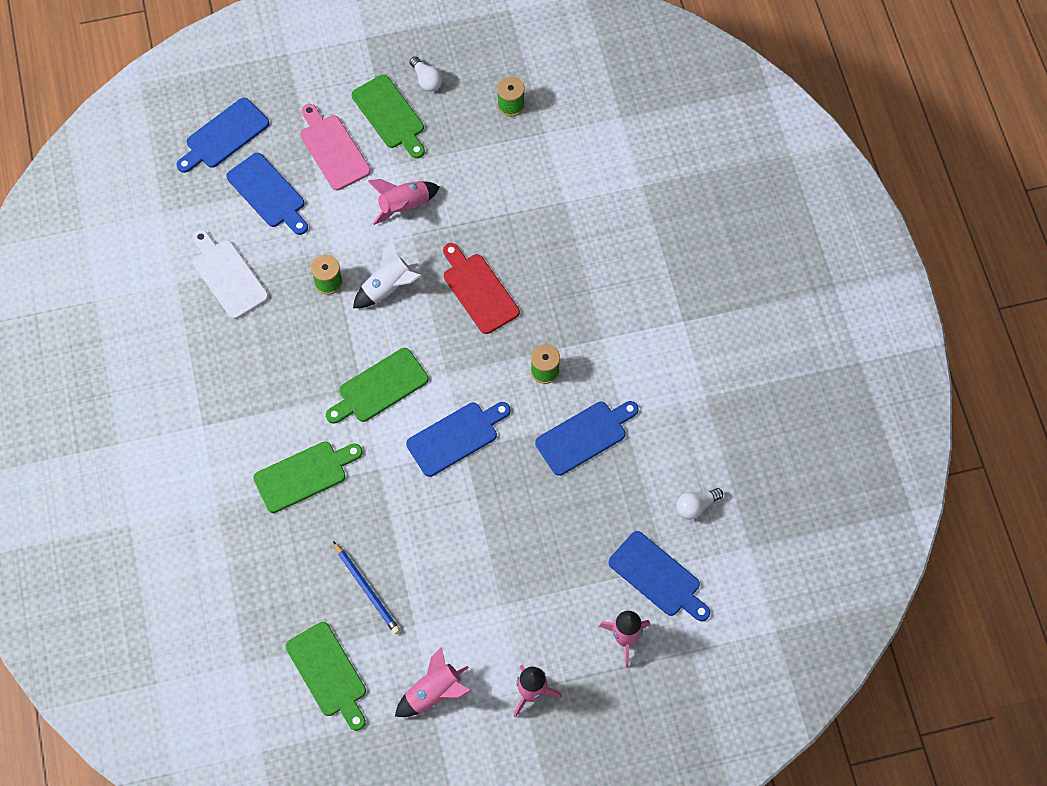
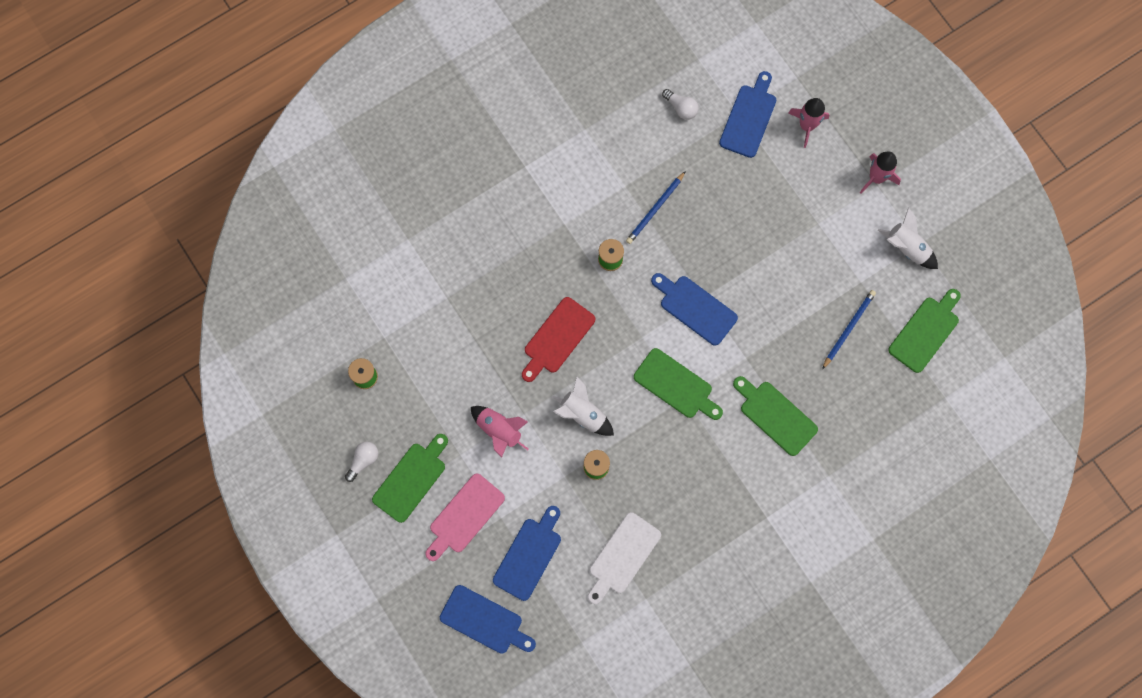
camera: 110 degrees left, 10 degrees up
pink rocket [395,647,471,717] -> white rocket [878,208,938,269]
blue cutting board [535,401,639,476] -> blue pencil [626,171,686,244]

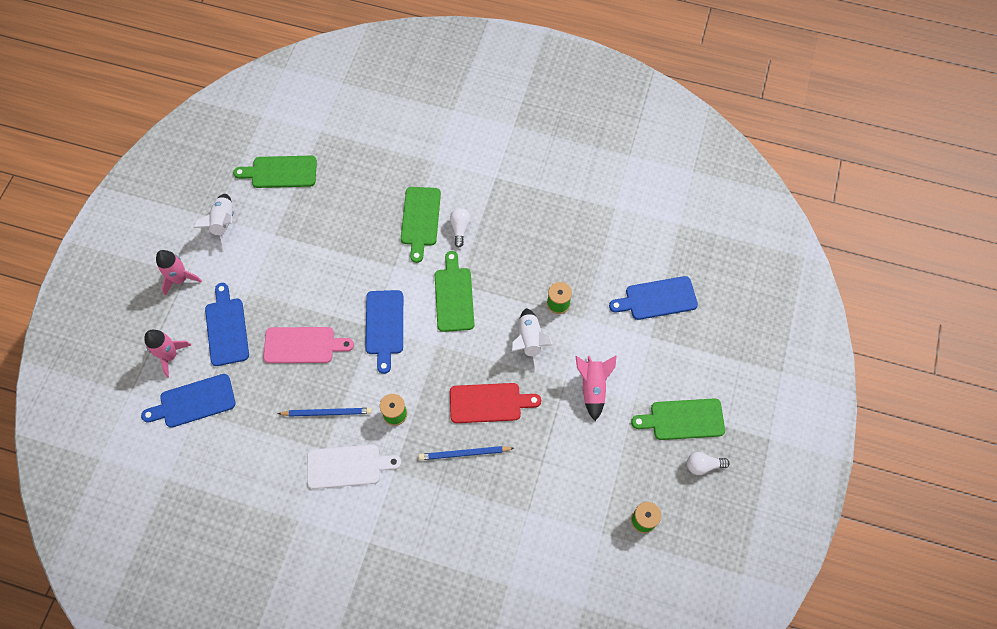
camera: 130 degrees left, 10 degrees down
pink cutting board [425,474,505,561] -> pink cutting board moved to [263,327,354,363]
blue cutting board [440,585,536,654] -> blue cutting board moved to [205,283,249,366]
white cutting board [588,512,661,604] -> white cutting board moved to [307,444,401,489]
white light bulb [662,89,699,120] -> white light bulb moved to [450,208,471,248]
blue pencil [822,290,876,369] -> blue pencil moved to [419,446,514,460]

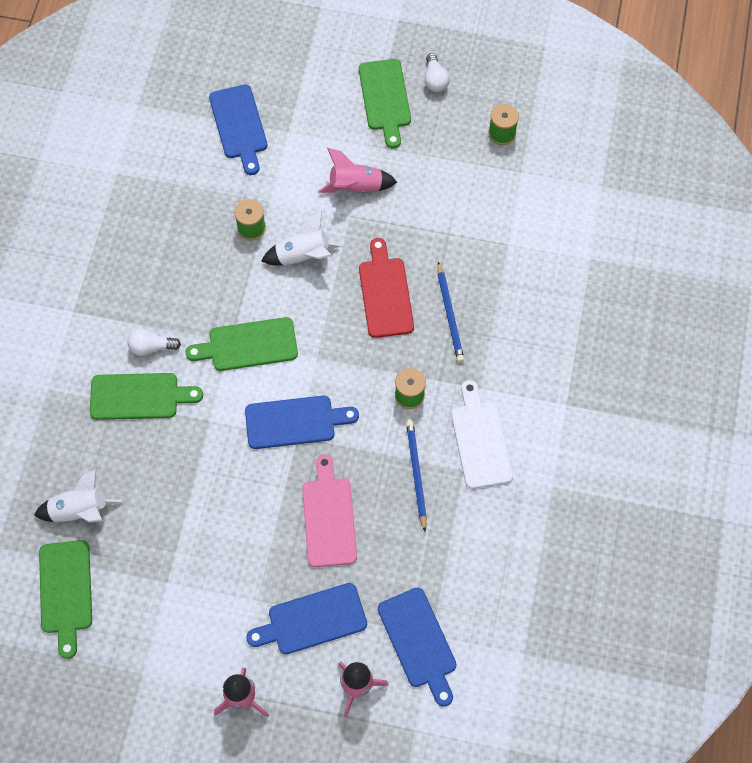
camera: 95 degrees left, 0 degrees up
white rocket [194,194,233,250] -> white rocket moved to [34,469,122,522]

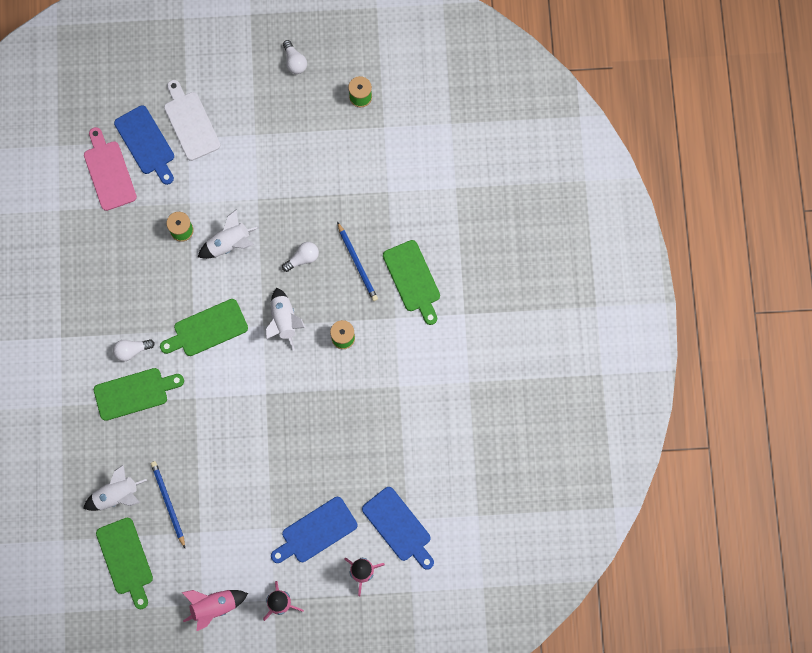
camera: 15 degrees left, 10 degrees up
blue cutting board [245,396,359,449] -> none
pink cutting board [302,454,357,567] -> pink cutting board moved to [84,127,137,211]
pink rocket [318,148,397,193] -> pink rocket moved to [182,590,248,631]
green cutting board [359,59,411,148] -> green cutting board moved to [383,240,440,325]
red cutting board [359,238,414,338] -> white light bulb [282,242,319,272]
blue pencil [406,420,427,532] -> blue pencil moved to [151,461,185,548]
white cutting board [451,380,513,489] -> white cutting board moved to [164,80,220,161]
none -> white rocket [266,288,305,351]

